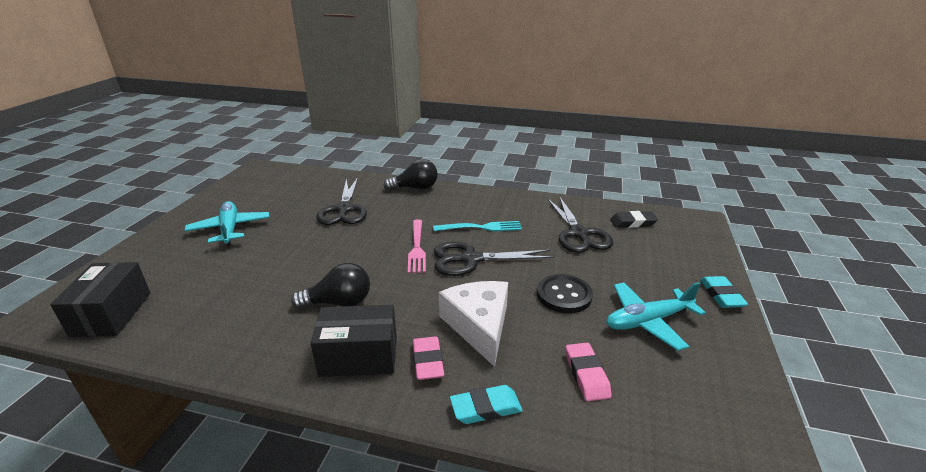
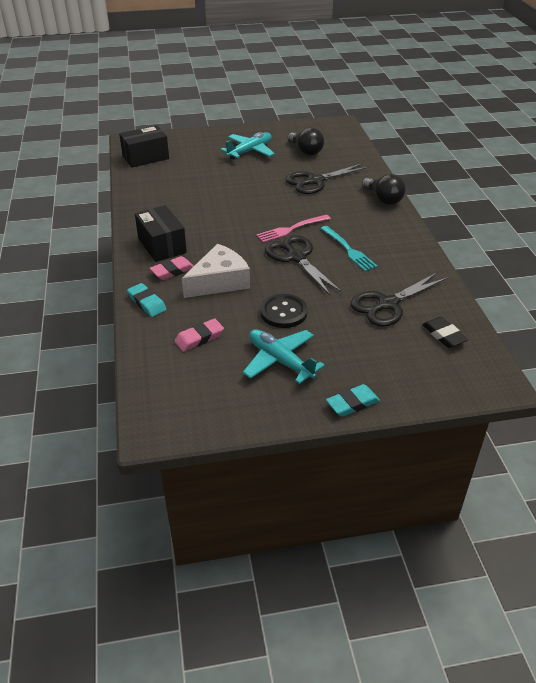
camera: 65 degrees right, 10 degrees up
black light bulb [291,263,370,309] -> black light bulb moved to [288,127,324,156]

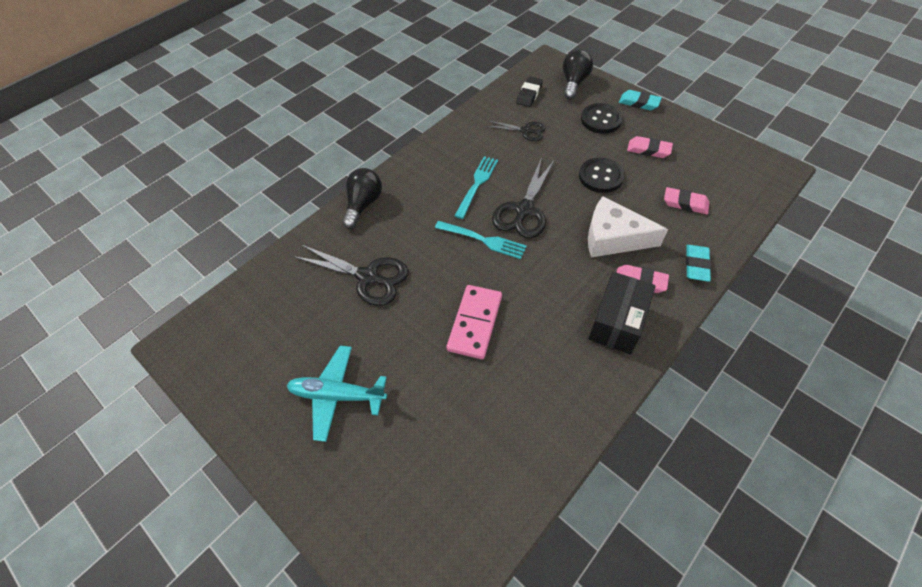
camera: 125 degrees left, 15 degrees up
black box [119,125,169,167] -> none
turquoise plane [243,329,325,384] -> pink eraser [627,136,673,158]
pink fork [256,215,331,243] -> turquoise fork [435,221,527,259]
black light bulb [288,127,324,156] -> black light bulb moved to [563,49,593,99]
black scissors [350,272,448,327] -> black scissors [486,121,546,141], size x0.59
none -> pink domino [446,285,502,359]
none -> black button [581,103,623,134]

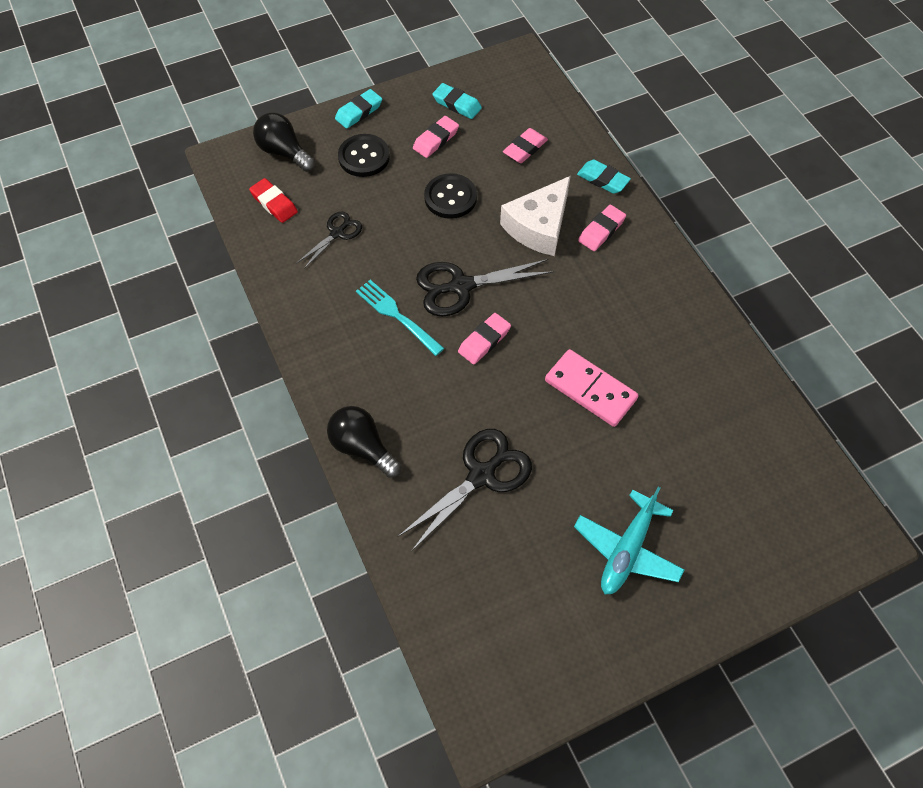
camera: 70 degrees left, 5 degrees up
turquoise fork [435,221,527,259] -> pink eraser [458,313,511,364]
black scissors [492,157,555,238] -> black scissors turned 120 degrees clockwise [416,259,554,316]
black eraser [516,77,543,107] -> red eraser [249,178,298,223]
black box [588,272,656,355] -> none
none -> turquoise eraser [432,83,482,119]

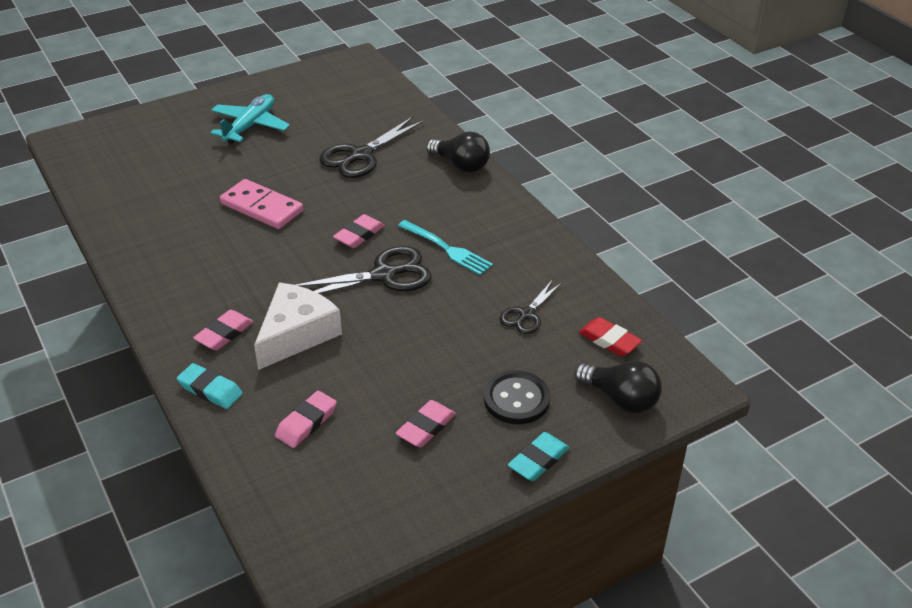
camera: 175 degrees right, 20 degrees down
black button [424,173,477,219] -> none
turquoise eraser [432,83,482,119] -> none

